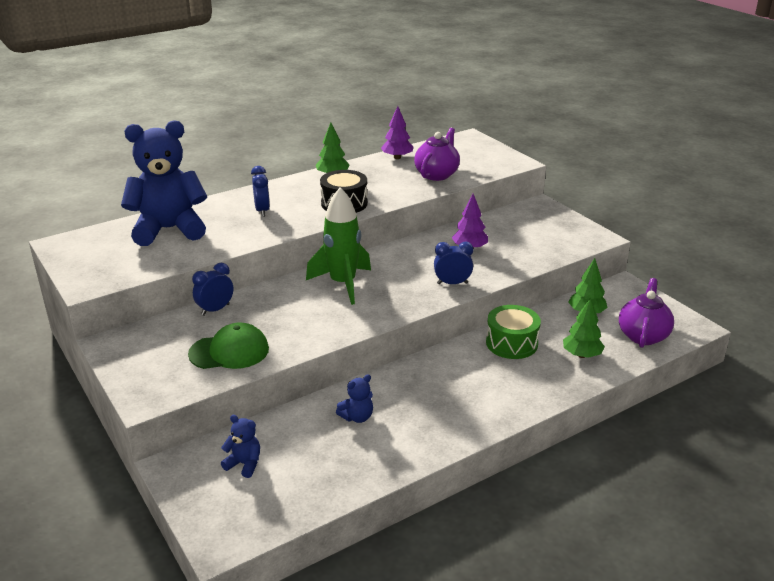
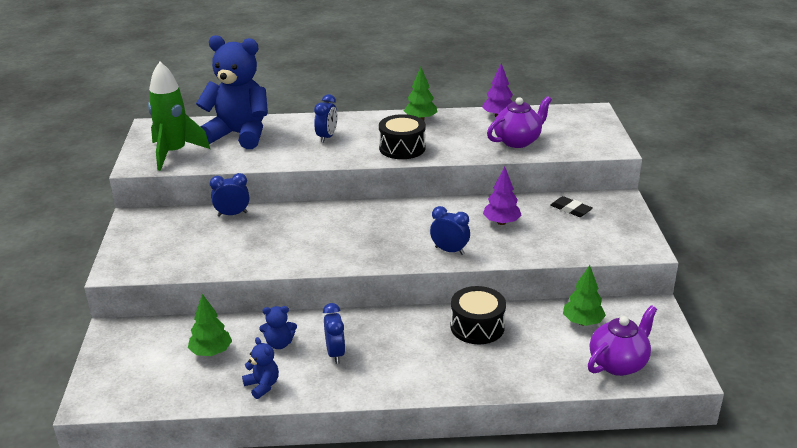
camera: 30 degrees right, 0 degrees up
green cap [188,322,269,369] -> none
blue teddy bear [221,415,260,478] -> blue teddy bear moved to [242,337,279,399]
green rocket [306,188,371,305] -> green rocket moved to [148,62,210,171]
green drum [486,305,541,359] -> black drum [450,286,506,344]
green tree [563,297,605,358] -> green tree moved to [188,294,232,356]
none -> blue clock [323,303,345,364]
none -> black eraser [550,196,593,217]

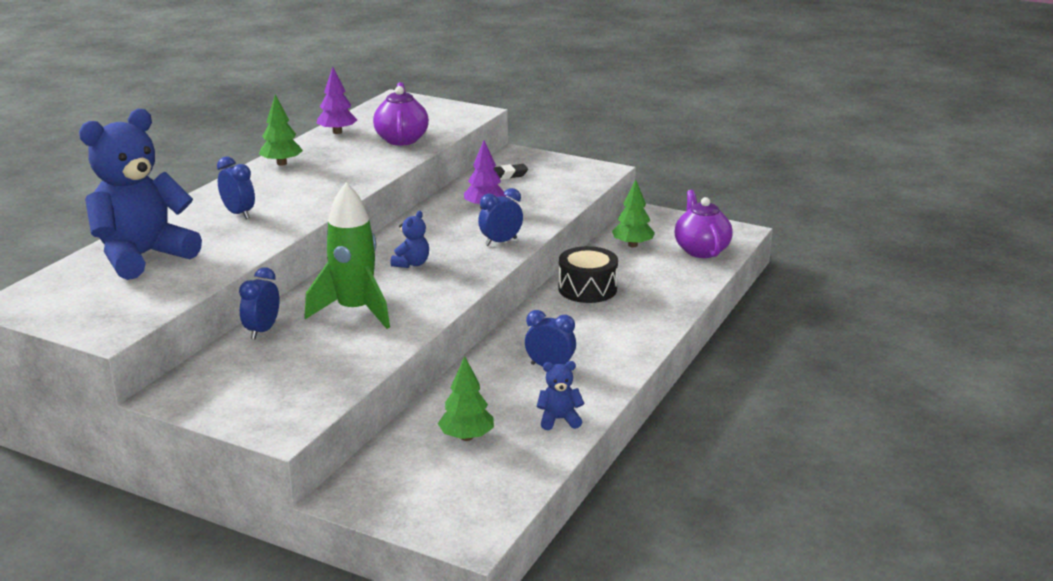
camera: 60 degrees left, 5 degrees down
green rocket [148,62,210,171] -> green rocket moved to [304,183,390,329]
blue teddy bear [259,306,297,349] -> blue teddy bear moved to [391,211,429,268]
black drum [379,114,425,159] -> none

